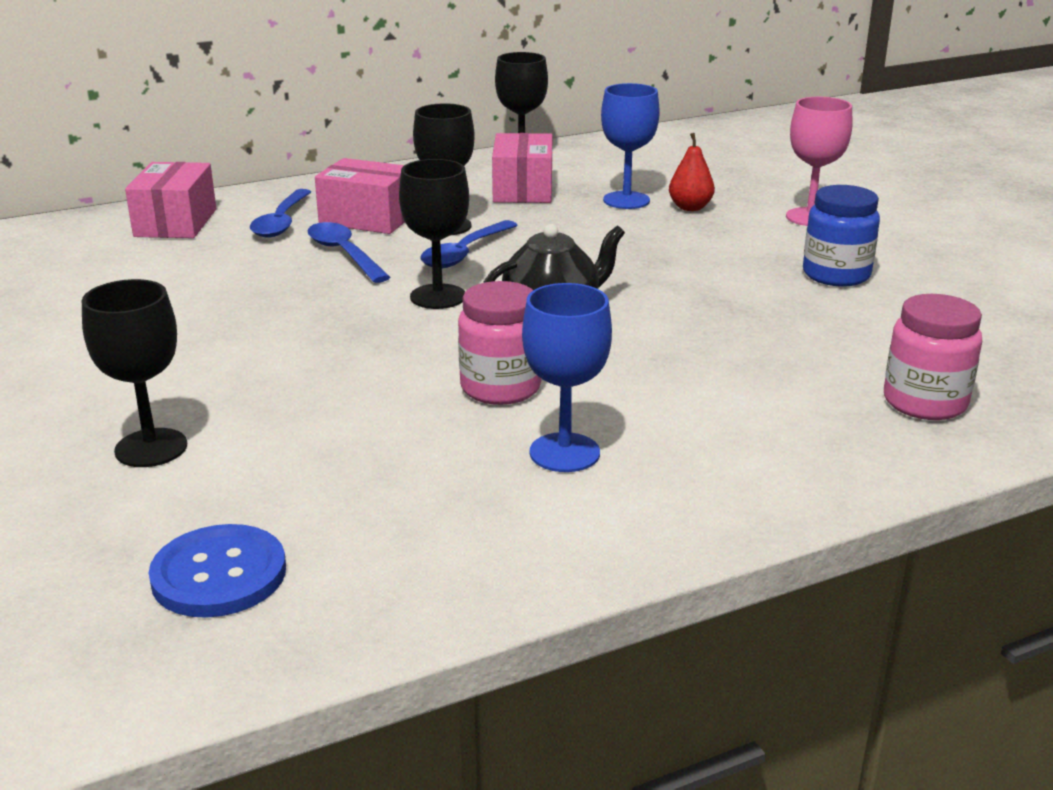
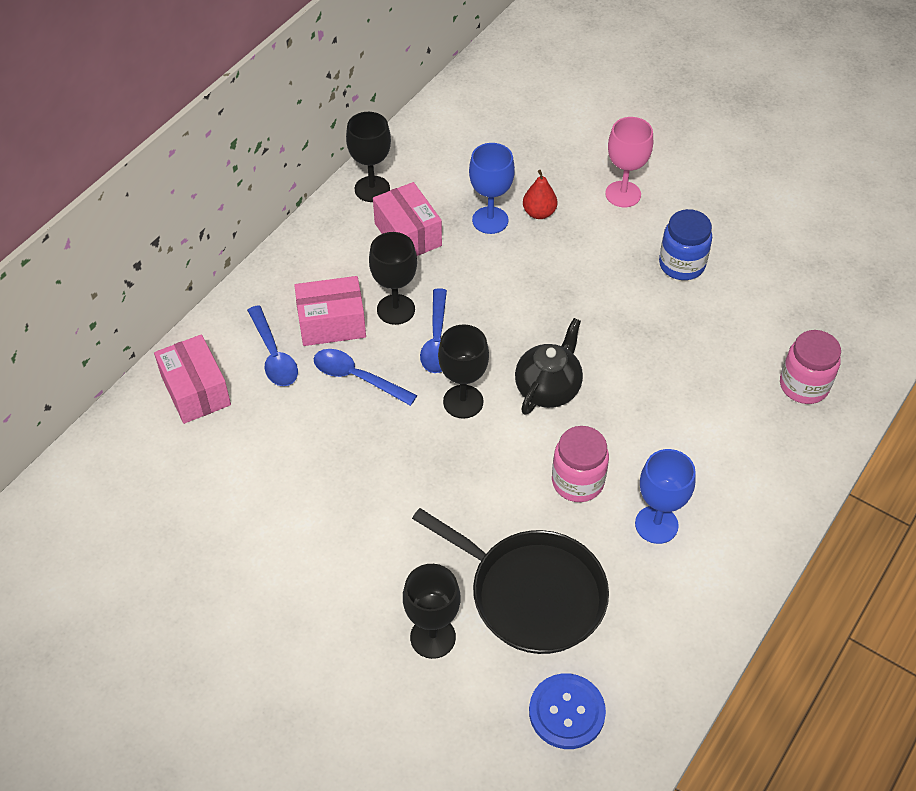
camera: 30 degrees left, 25 degrees up
none -> black pan [412,508,609,654]

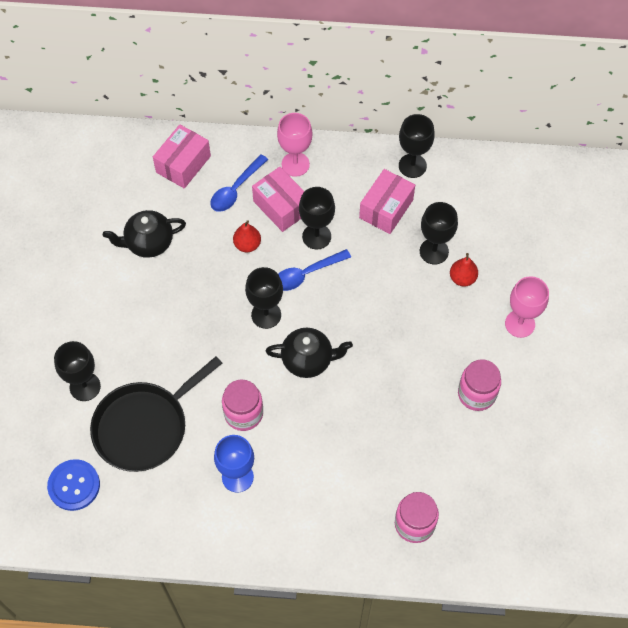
camera: 60 degrees right, 10 degrees up
blue spoon [314,349,417,406] -> red pear [233,220,261,252]
black pan [412,508,609,654] -> black pan turned 45 degrees clockwise [90,356,222,472]
blue goblet [469,143,515,234] -> black goblet [420,202,458,264]
blue jar [659,209,712,280] -> pink jar [458,359,501,411]
none -> black teapot [103,210,186,258]
none -> pink goblet [277,113,312,177]

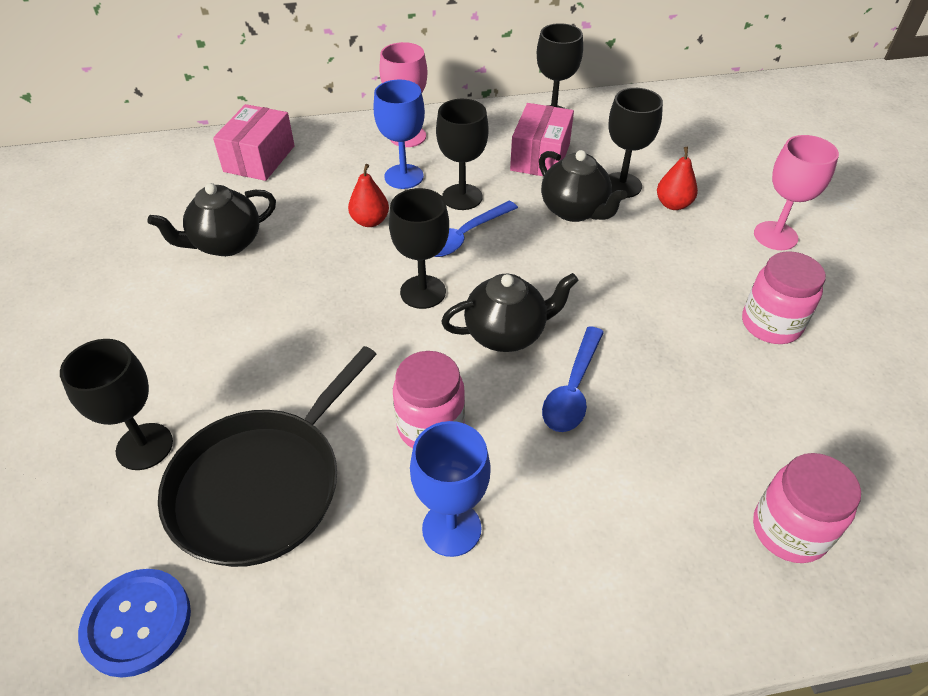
camera: 15 degrees left, 15 degrees down
blue spoon [210,154,268,212] -> blue spoon moved to [542,326,604,432]
pink box [252,167,305,232] -> blue goblet [374,80,425,189]
none -> black teapot [539,150,627,222]

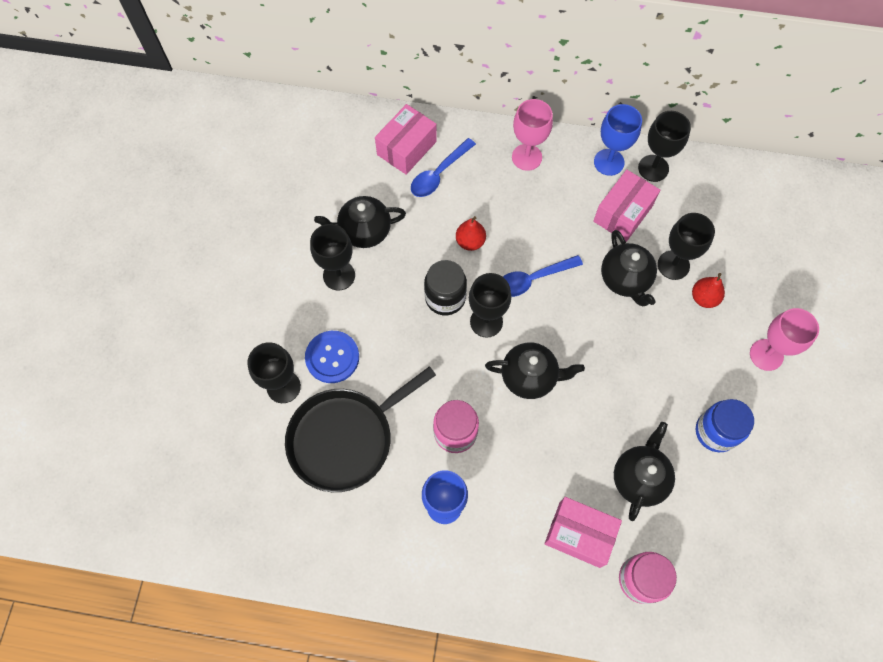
camera: 20 degrees right, 20 degrees up
blue button [78,569,191,678] -> blue button moved to [305,331,359,383]
blue goblet [374,80,425,189] -> blue goblet moved to [594,104,642,176]
black goblet [436,99,488,210] -> black goblet moved to [310,224,355,291]
blue spoon [542,326,604,432] -> blue spoon moved to [411,138,476,197]
pink jar [742,251,826,344] -> blue jar [696,399,754,452]
none -> black jar [424,260,467,315]
none -> pink box [545,497,622,568]
none -> black teapot [614,422,675,521]

